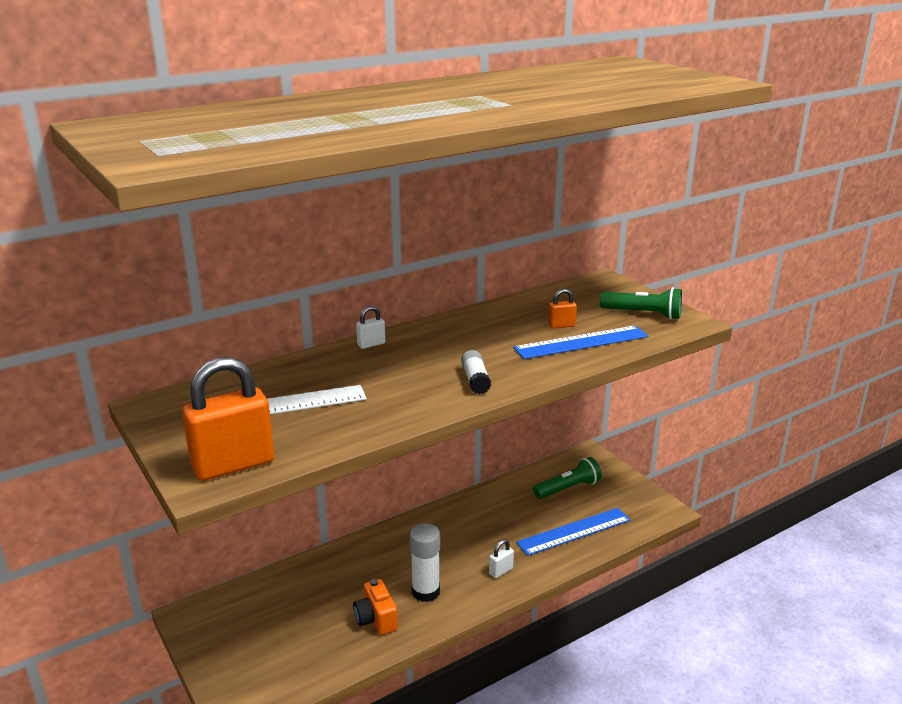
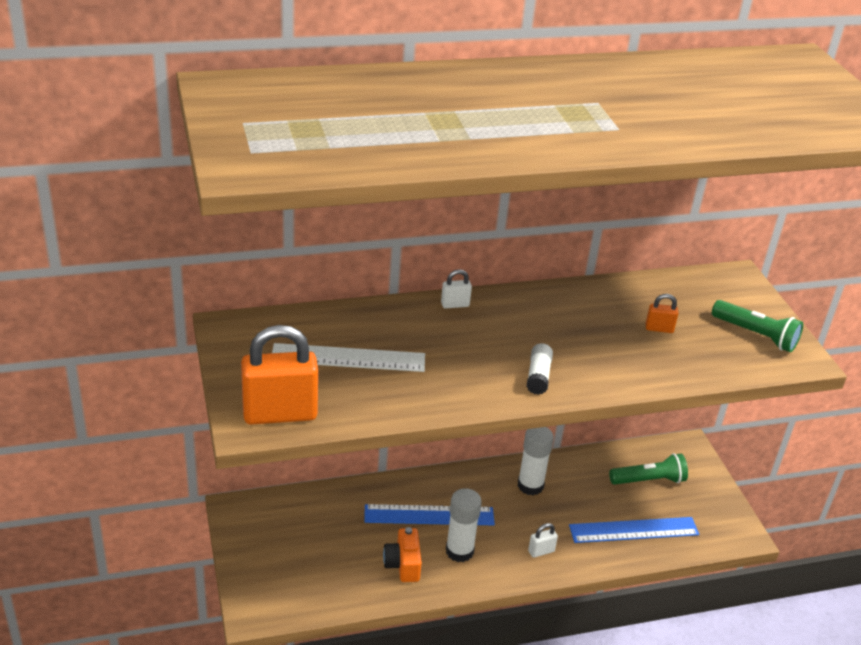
camera: 15 degrees right, 10 degrees up
blue ruler [513,326,648,359] -> blue ruler moved to [365,504,495,525]
none -> white glue stick [518,427,554,495]

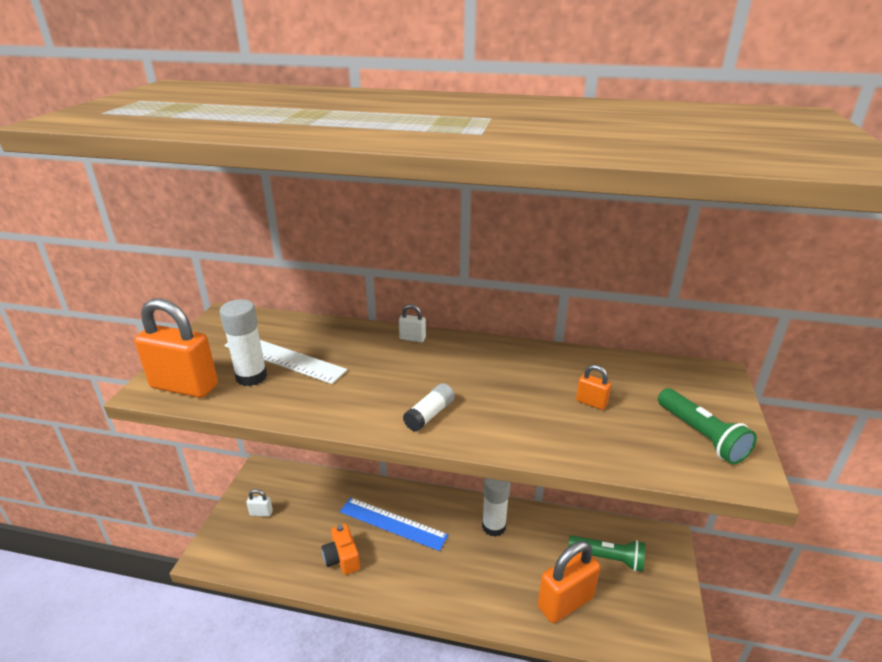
camera: 30 degrees right, 5 degrees down
orange camera [383,527,422,582] -> orange camera turned 45 degrees counterclockwise [322,524,360,575]
white glue stick [446,488,482,562] -> white glue stick moved to [220,299,267,386]
white padlock [528,523,558,558] -> white padlock moved to [246,489,273,517]
blue ruler [569,517,699,543] -> orange padlock [538,541,600,623]

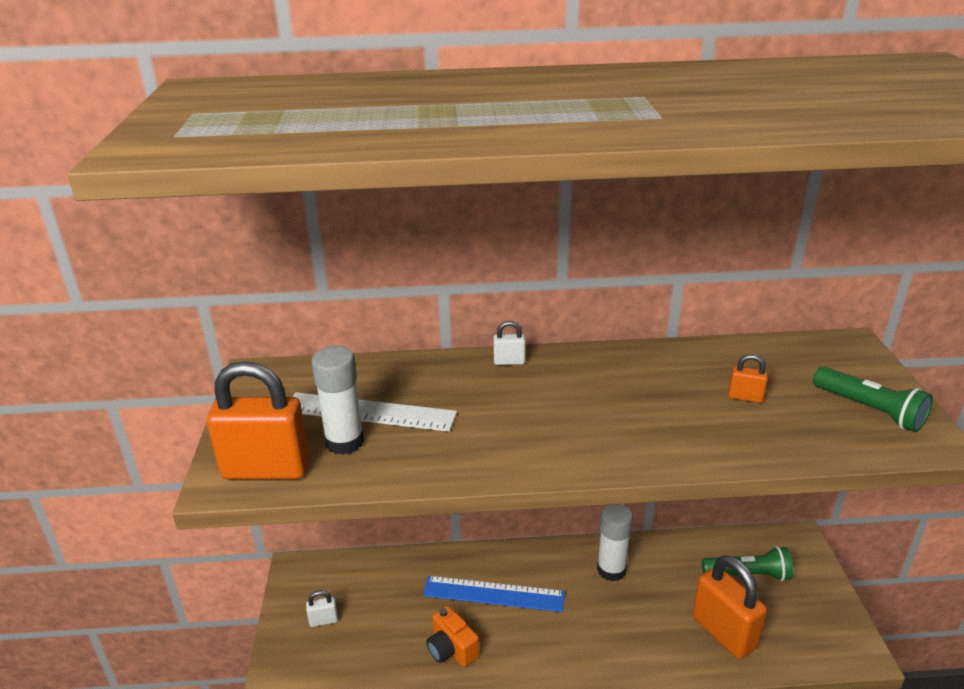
camera: 15 degrees left, 0 degrees up
white glue stick [403,383,455,432] -> none
orange padlock [538,541,600,623] -> orange padlock turned 75 degrees counterclockwise [692,555,767,659]

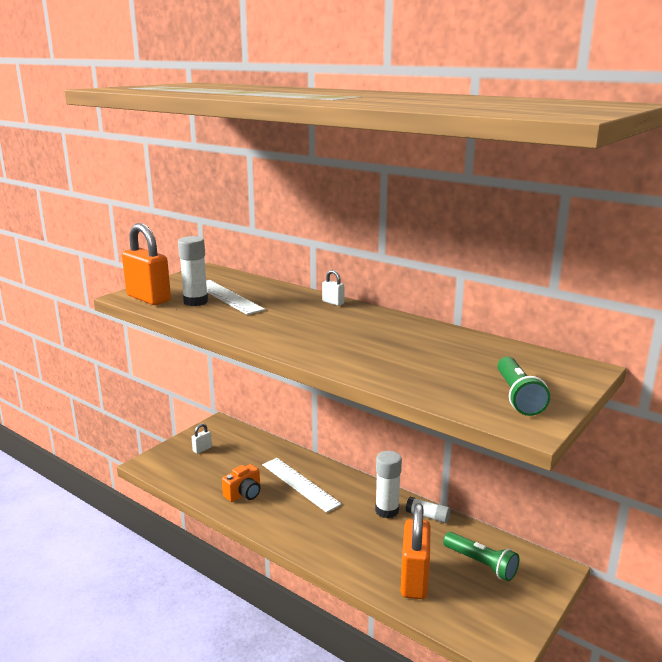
camera: 40 degrees right, 10 degrees down
white padlock [306,590,338,627] -> white padlock turned 75 degrees counterclockwise [192,423,212,454]
blue ruler [423,576,565,612] -> white ruler [262,458,342,513]
orange camera [426,606,479,667] -> orange camera turned 135 degrees counterclockwise [222,464,260,502]
orange padlock [728,354,768,403] -> none
none -> white glue stick [406,497,450,523]

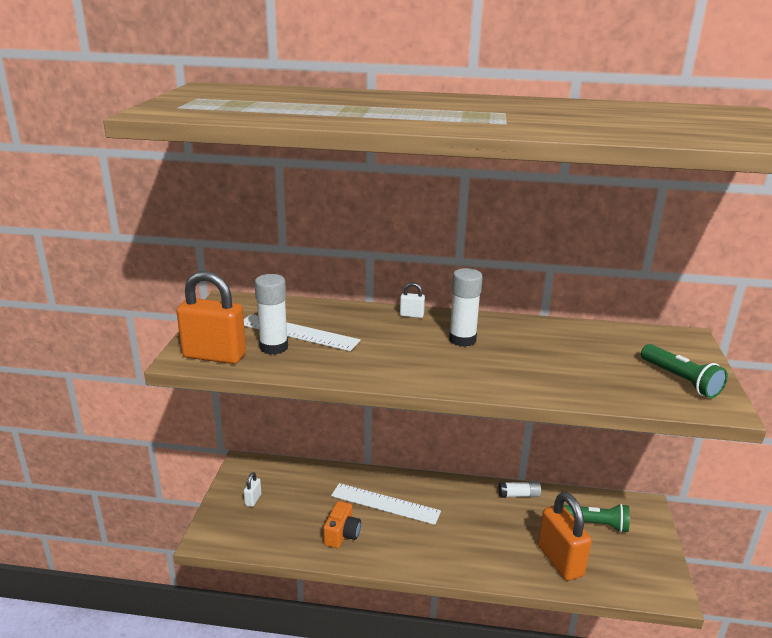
camera: 30 degrees left, 5 degrees up
white glue stick [375,451,402,518] -> white glue stick moved to [449,268,483,347]

